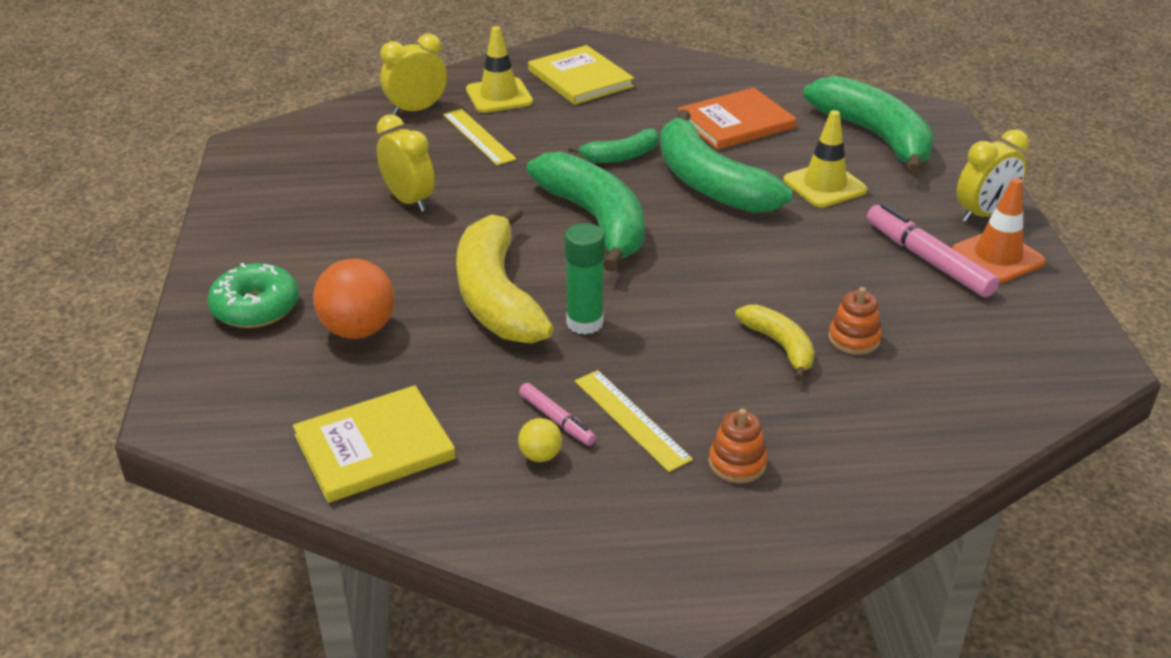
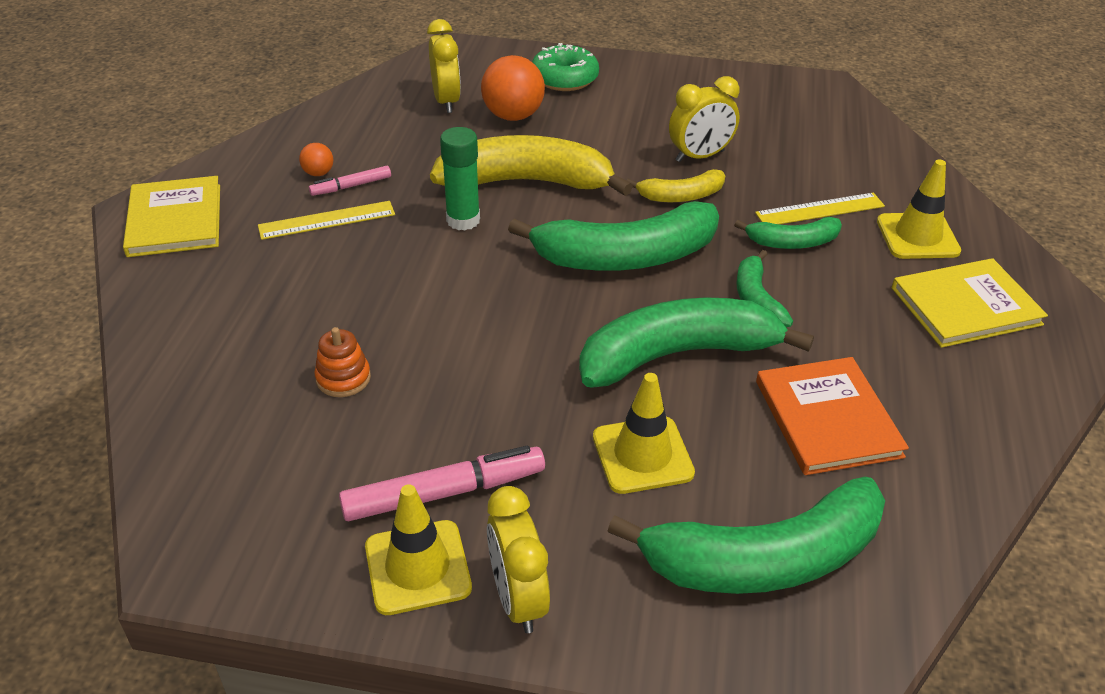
camera: 105 degrees right, 5 degrees up
yellow book [293,385,456,503] -> yellow book moved to [123,176,220,257]
yellow clock [380,33,447,116] -> yellow clock moved to [427,19,461,113]
yellow ball [518,418,562,462] -> orange ball [299,143,333,176]
orange stacking toy [709,409,767,483] -> none
yellow banana [735,304,815,381] -> yellow banana moved to [626,169,725,202]
orange traffic cone [952,178,1046,283] -> yellow traffic cone [365,484,472,615]
none -> green banana [734,217,842,249]

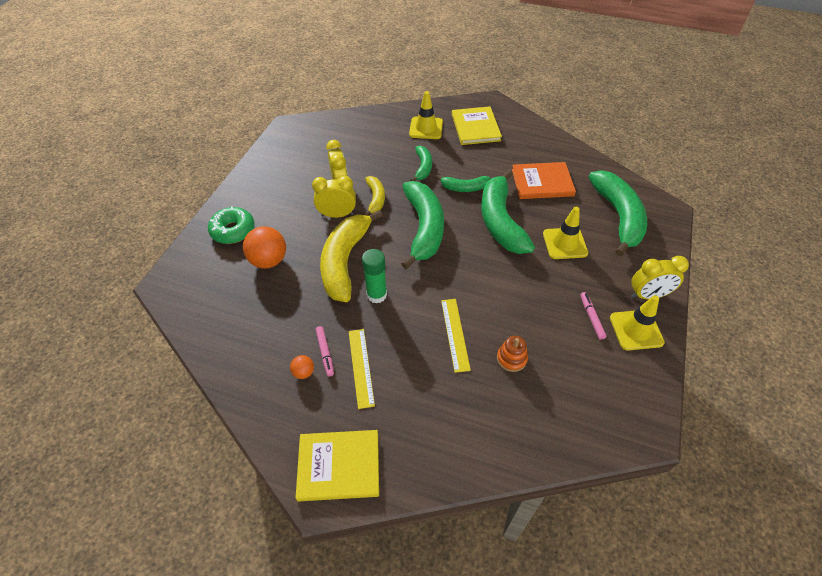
camera: 80 degrees left, 10 degrees up
pink marker [339,446,545,521] -> pink marker [580,292,607,340], size x0.55
yellow clock [427,19,461,113] -> yellow clock moved to [312,176,356,218]
yellow ruler [755,193,885,224] -> yellow ruler moved to [441,299,471,373]

